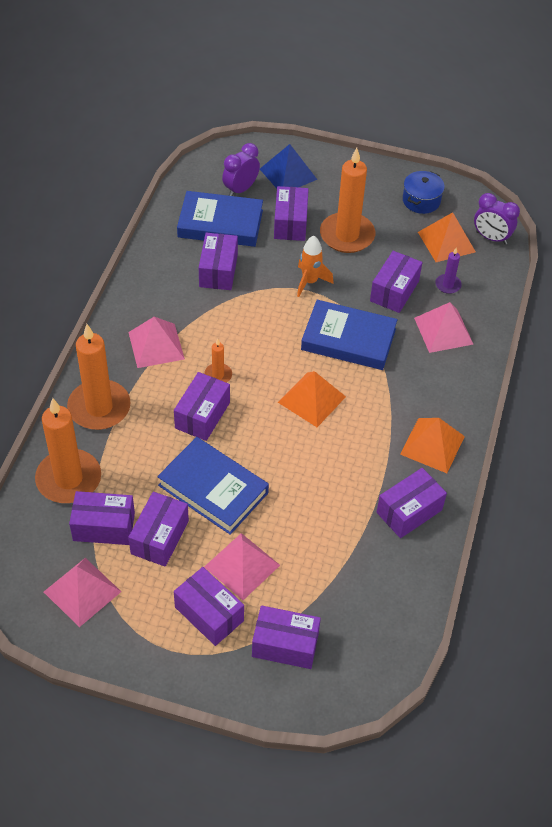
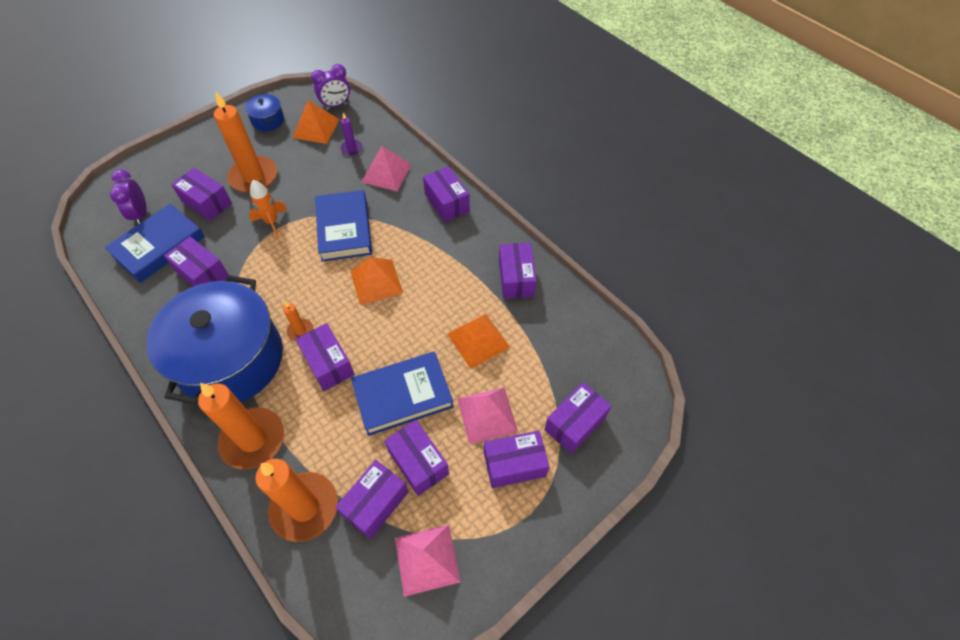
camera: 55 degrees left, 5 degrees up
pink pyramid [128,317,185,368] -> blue pot [147,275,283,405]
blue pyramid [260,144,317,189] -> none
blue book [301,300,398,370] -> blue book turned 60 degrees counterclockwise [315,190,372,262]
purple box [370,251,422,313] -> purple box moved to [423,166,470,222]
orange pyramid [400,418,465,473] -> orange pyramid moved to [447,314,510,369]

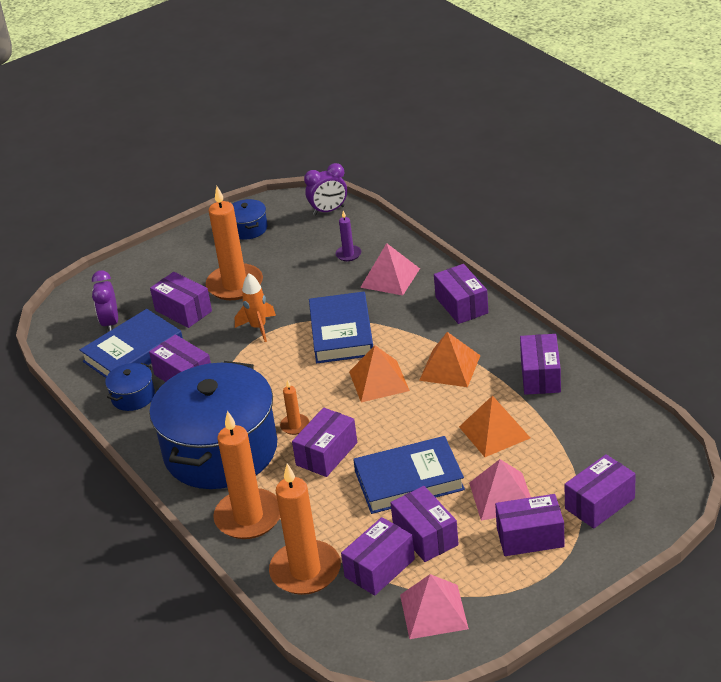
camera: 10 degrees right, 20 degrees down
orange pyramid [292,101,340,144] -> orange pyramid moved to [419,332,481,387]
purple box [295,323,355,391] -> purple box turned 60 degrees clockwise [292,408,357,477]
none -> blue pot [105,363,155,411]

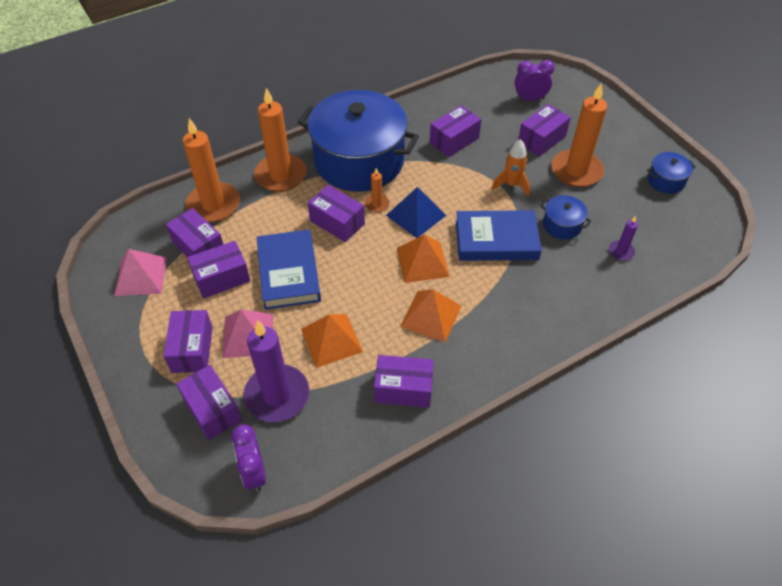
camera: 90 degrees right, 15 degrees up
blue book [80,309,183,378] -> none
blue pot [105,363,155,411] -> blue pot moved to [541,195,591,240]
purple clock [304,163,347,215] -> purple clock moved to [231,424,266,492]
pink pyramid [360,243,420,295] -> none
purple box [434,264,488,324] -> none
none -> purple candle [243,320,309,422]
none -> blue pyramid [386,187,447,238]

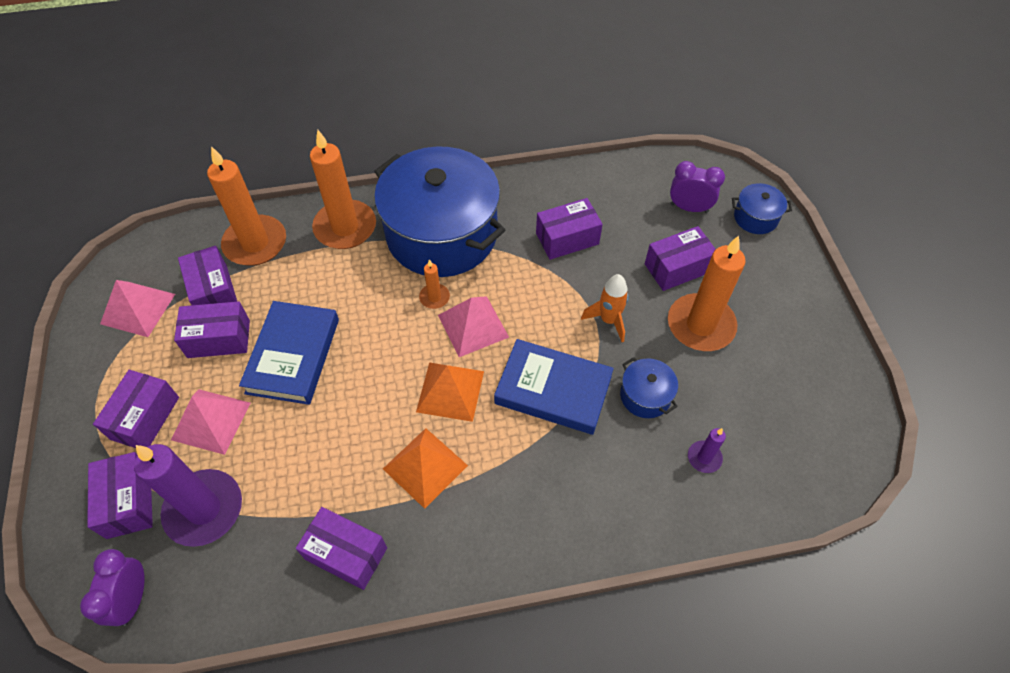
camera: 20 degrees right, 5 degrees up
orange pyramid [301,314,363,368] -> none
purple box [308,185,365,242] -> none
blue pyramid [386,187,447,238] -> pink pyramid [438,296,509,357]
blue pot [647,152,696,194] -> blue pot moved to [732,183,792,234]

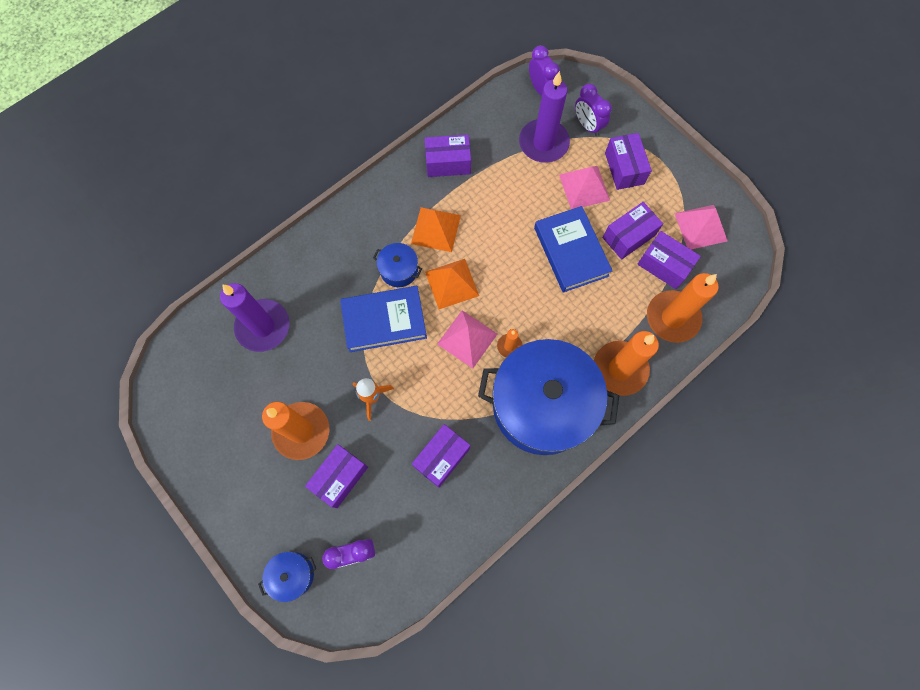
camera: 150 degrees right, 15 degrees up
purple box [87,452,153,539] -> purple clock [575,84,612,136]
blue pot [620,357,678,418] -> blue pot moved to [373,243,422,287]
purple candle [688,428,726,473] -> purple candle [220,283,290,352], size x2.19

